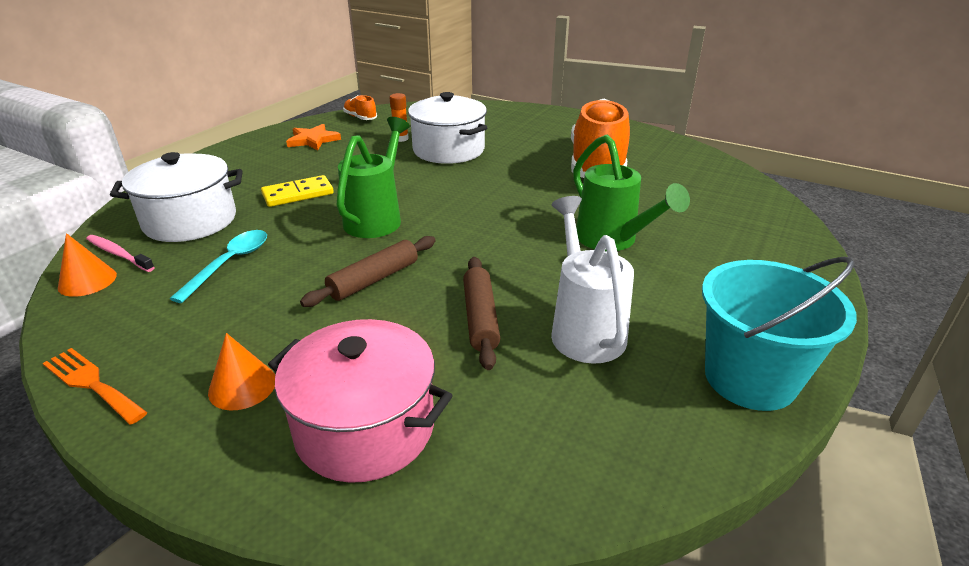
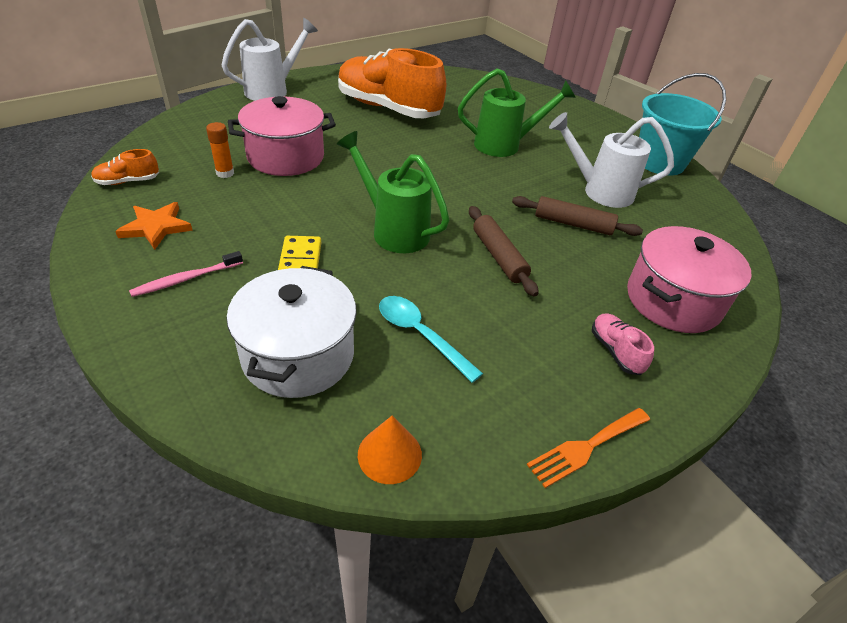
camera: 70 degrees left, 10 degrees up
pink toothbrush [86,235,155,272] -> pink toothbrush moved to [129,251,243,297]
orange cone [208,333,275,410] -> pink shoe [592,314,654,375]
white pot [408,92,487,164] -> pink pot [228,96,336,176]
none -> white watering can [222,18,318,101]

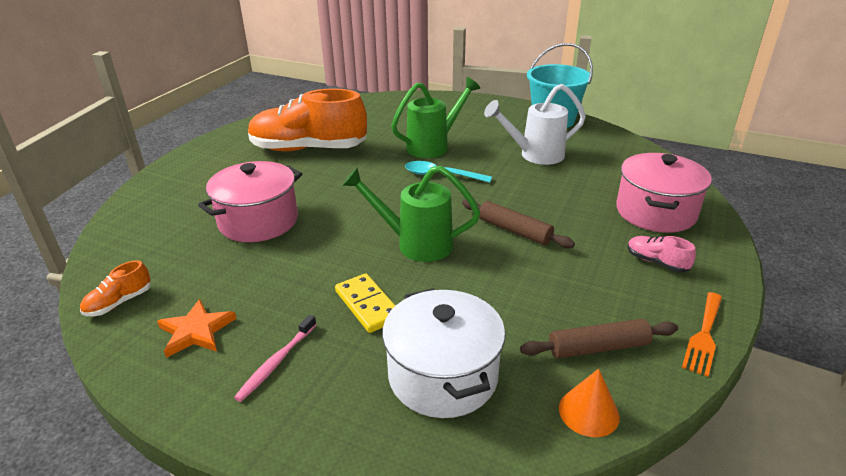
camera: 25 degrees left, 10 degrees down
orange glue stick [206,122,234,178] -> none
white watering can [222,18,318,101] -> none
turquoise spoon [379,296,483,383] -> turquoise spoon moved to [405,161,492,183]
brown rolling pin [512,196,643,236] -> brown rolling pin moved to [520,319,678,358]

